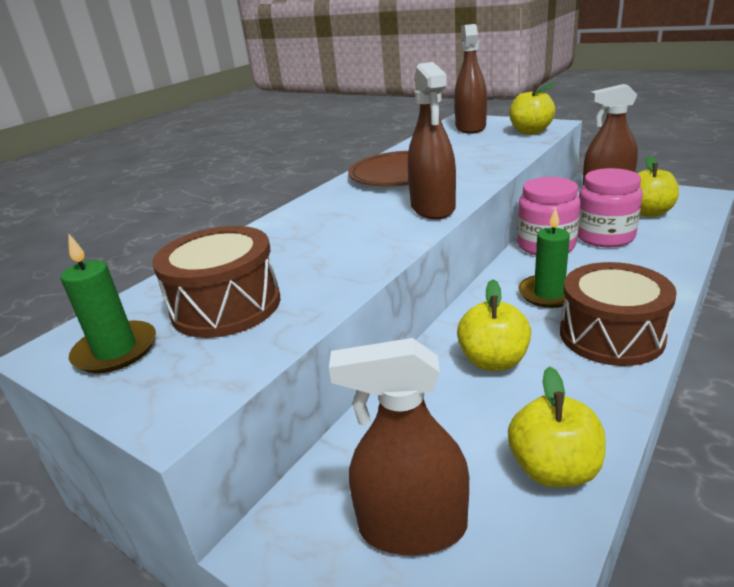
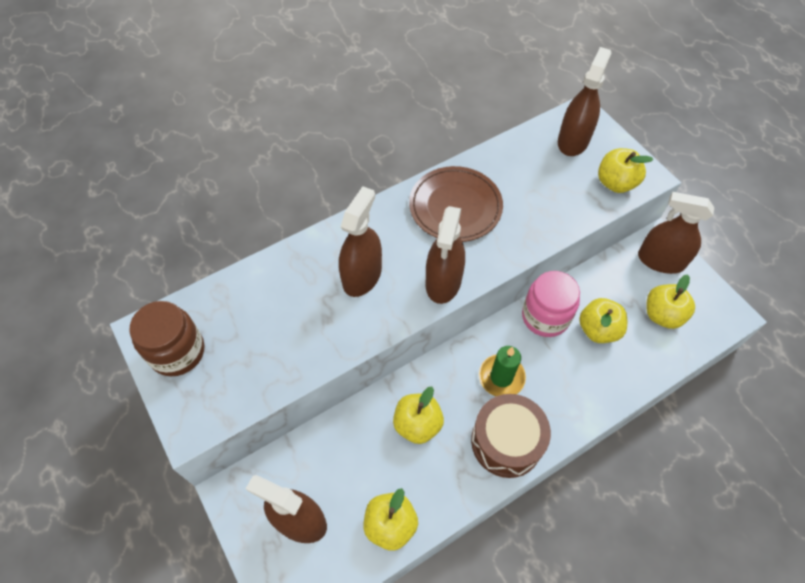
camera: 20 degrees right, 30 degrees up
green candle [61,234,156,373] -> brown jar [129,301,204,376]
brown drum [152,226,281,338] -> none
pink jar [577,168,643,247] -> yellow apple [579,298,627,343]
none -> brown spray bottle [339,186,382,297]

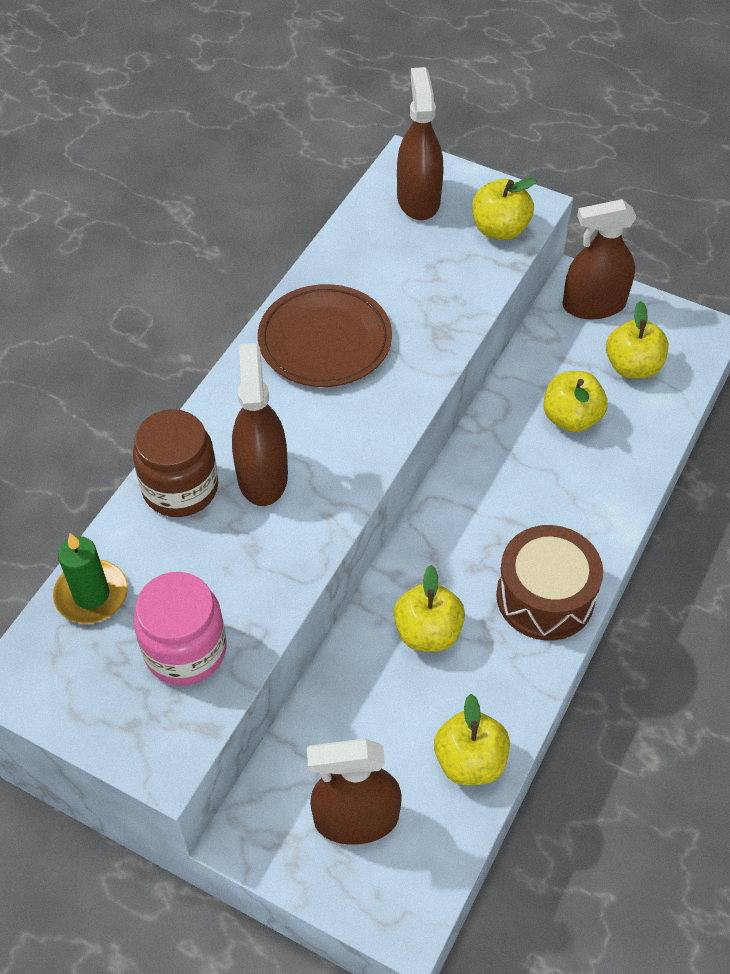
camera: 30 degrees left, 5 degrees down
brown jar [129,301,204,376] -> brown jar moved to [133,409,218,517]
brown spray bottle [426,206,465,304] -> none
green candle [479,346,526,396] -> green candle moved to [53,533,128,624]
pink jar [522,271,580,337] -> pink jar moved to [134,572,226,685]

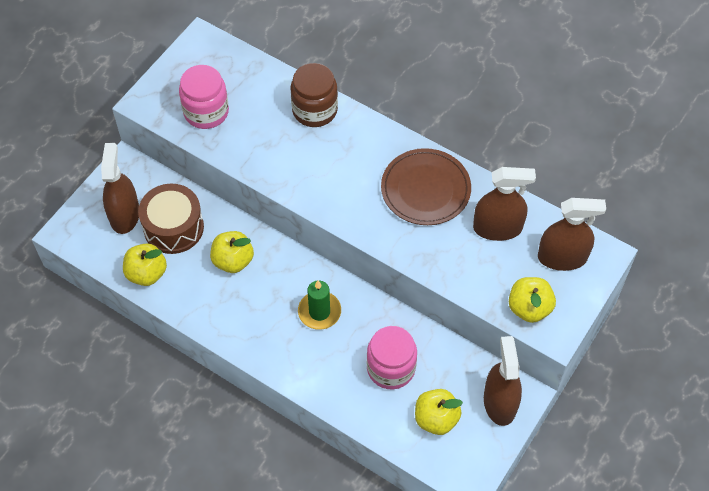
camera: 95 degrees right, 5 degrees up
green candle [53,533,128,624] -> green candle moved to [298,280,341,330]
brown spray bottle [232,343,288,506] -> brown spray bottle moved to [473,167,536,241]
brown drum [496,525,603,641] -> brown drum moved to [138,184,204,254]
yellow apple [543,371,608,432] -> pink jar [367,326,417,389]

